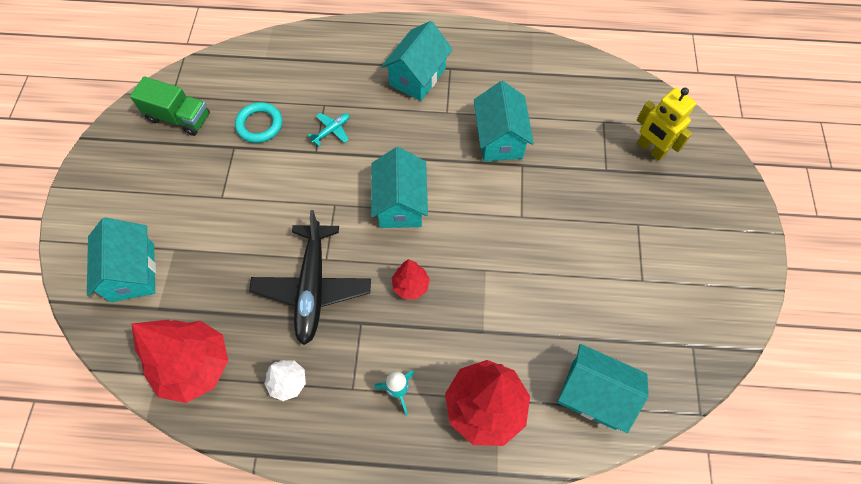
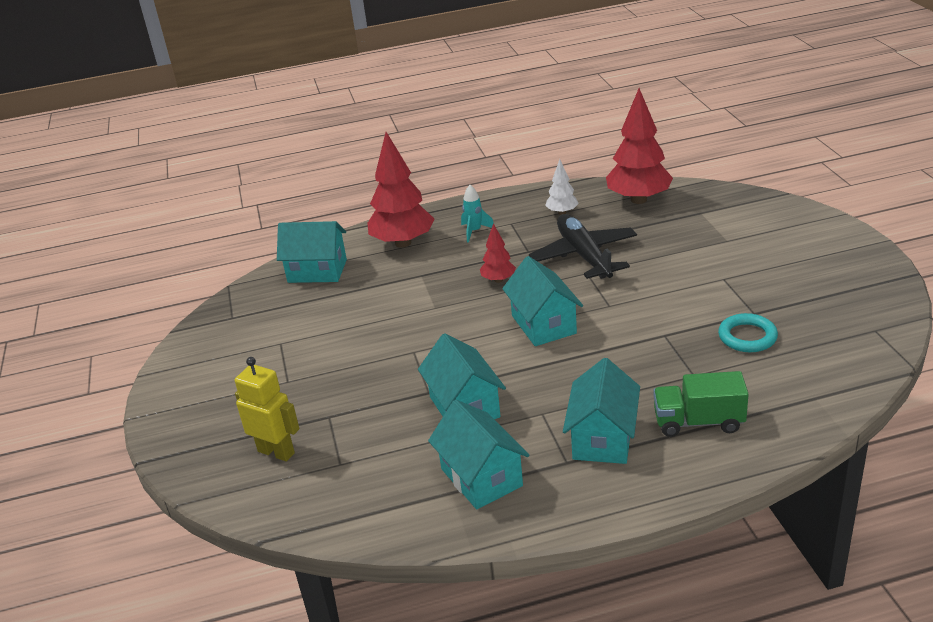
camera: 165 degrees right, 30 degrees down
turquoise house [87,218,156,302] -> turquoise house moved to [428,400,529,509]
green truck [130,77,210,136] -> green truck moved to [653,371,749,437]
turquoise plane [308,113,350,146] -> none

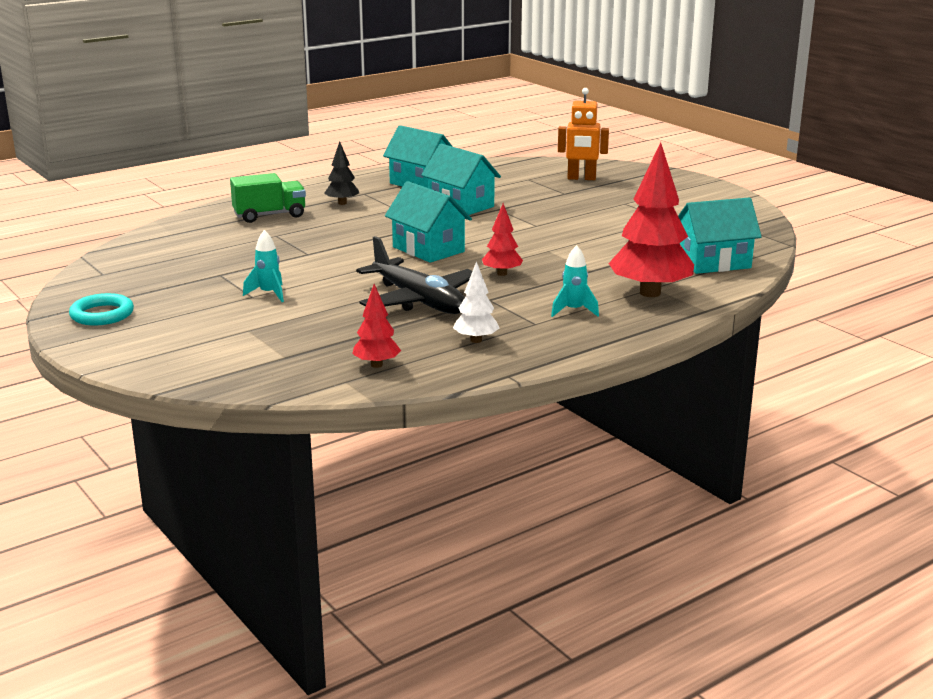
camera: 155 degrees right, 10 degrees down
yellow robot [235,357,299,462] -> orange robot [558,88,609,180]
turquoise house [563,358,640,464] -> black tree [324,141,359,205]
red tree [606,88,673,204] -> red tree [352,284,401,368], size x0.50
turquoise ring [718,313,778,352] -> turquoise ring moved to [69,293,134,326]
none -> turquoise rocket [243,230,284,302]

